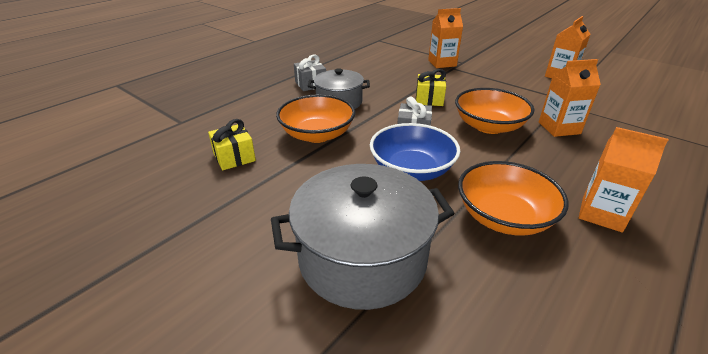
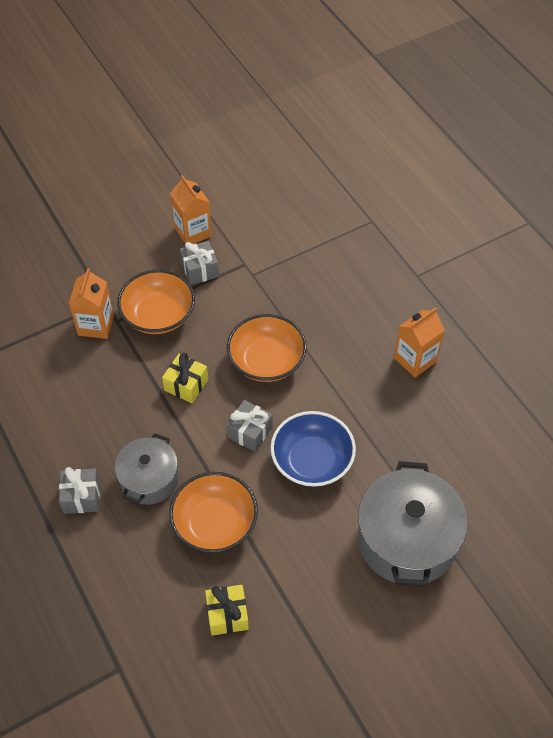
camera: 70 degrees left, 20 degrees up
orange bowl [458,161,569,236] -> orange bowl moved to [117,270,195,334]
orange carton [539,59,601,137] -> none
none -> grey gift [180,241,219,285]

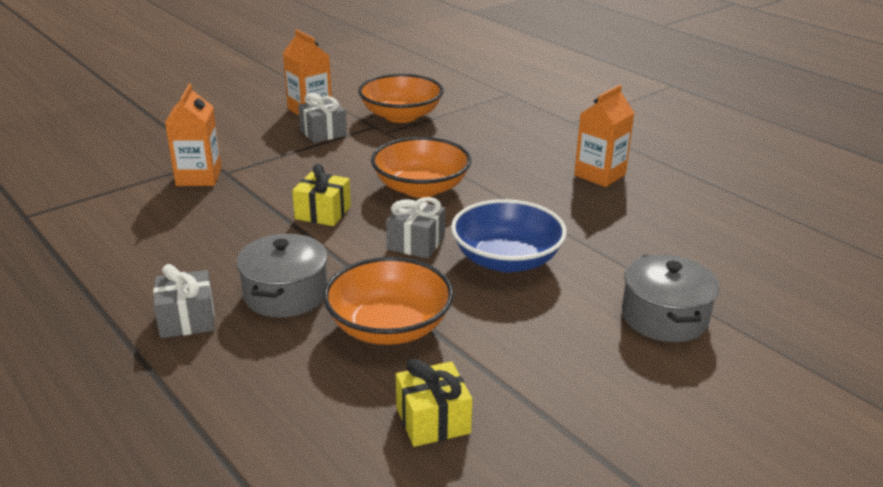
camera: 10 degrees left, 25 degrees down
orange bowl [117,270,195,334] -> orange bowl moved to [358,74,443,123]
grey pot [358,461,468,587] -> grey pot [622,255,719,342], size x0.61

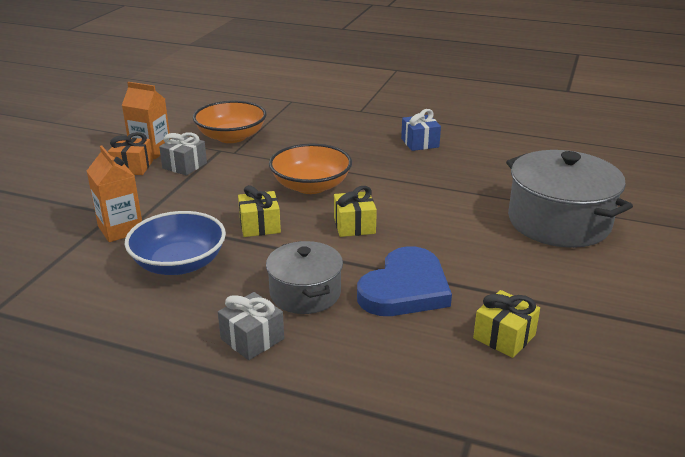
camera: 30 degrees left, 0 degrees up
orange bowl [323,257,454,345] -> blue heart [357,246,452,316]
grey gift [386,197,445,259] -> yellow gift [334,186,377,237]
blue bowl [451,199,567,273] -> blue bowl moved to [125,211,226,275]
orange carton [574,85,634,187] -> blue gift [401,109,441,151]
grey pot [622,255,719,342] -> grey pot [506,150,633,248], size x1.65
none -> orange gift [108,132,153,175]

